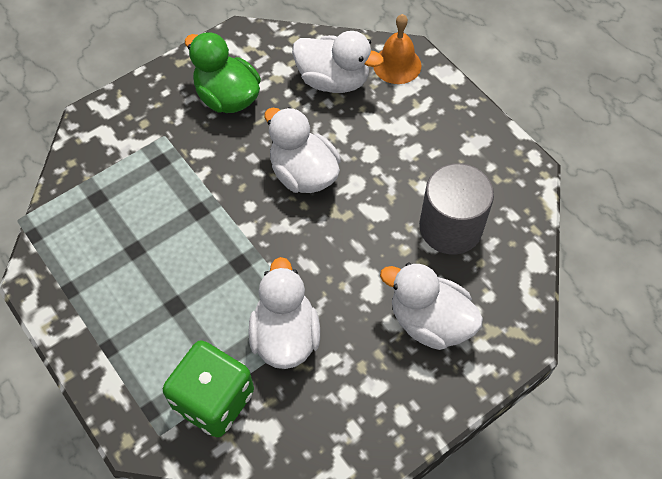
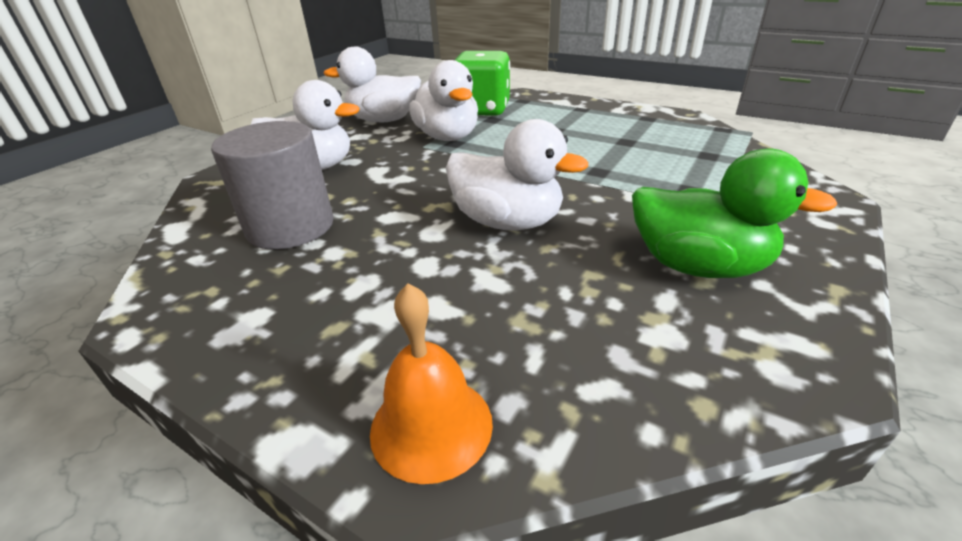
camera: 160 degrees right, 25 degrees down
white duck [292,31,384,93] -> white duck moved to [324,47,421,122]

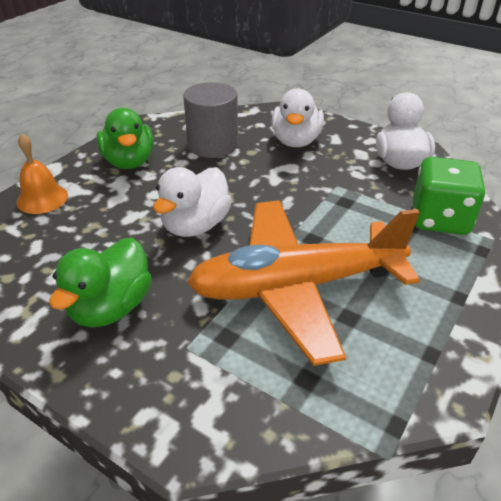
camera: 90 degrees right, 5 degrees up
white duck [409,60,478,141] -> none
none -> green duck [96,108,154,169]
none -> orange plane [187,200,420,366]

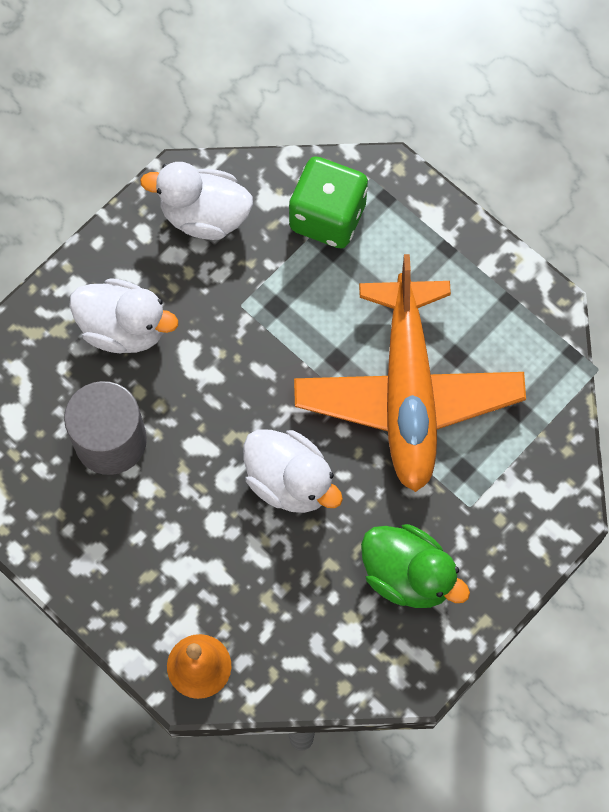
camera: 80 degrees left, 30 degrees up
green duck [96,108,154,169] -> none

